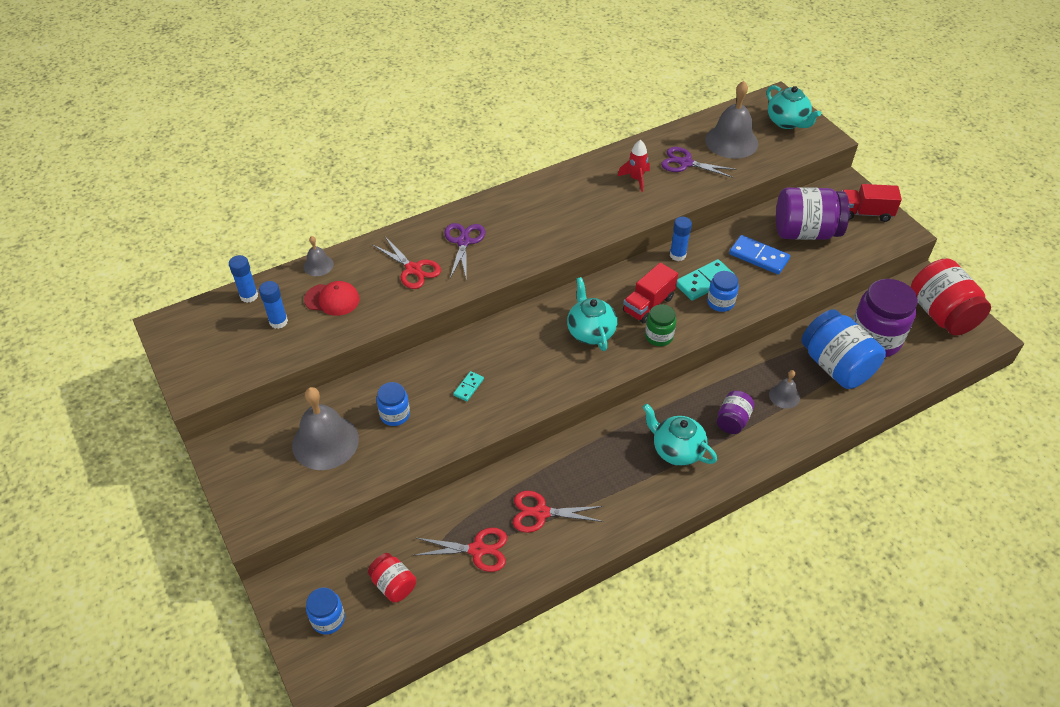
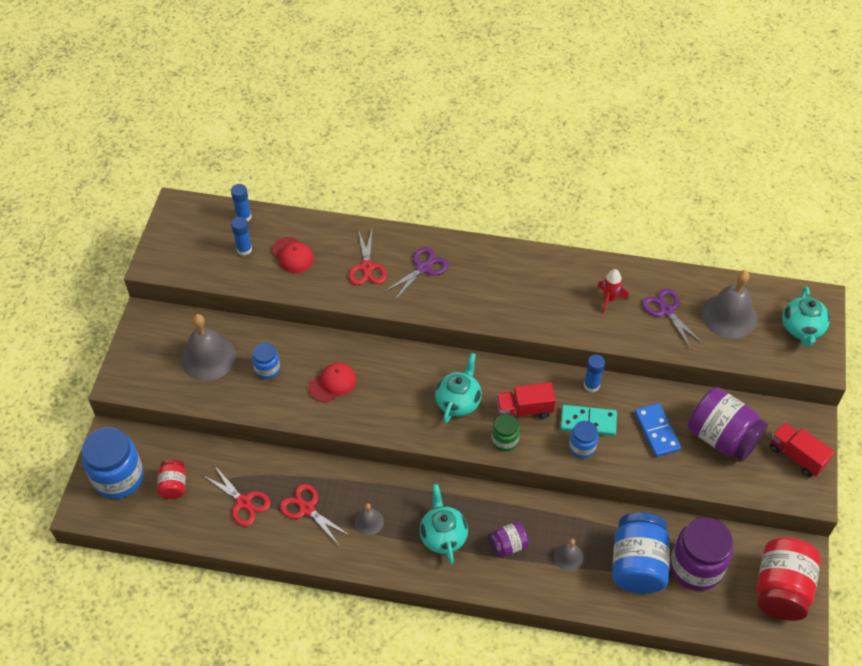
camera: 40 degrees right, 5 degrees up
grey bell [303,236,334,276] -> grey bell moved to [355,503,384,535]
blue jar [306,587,345,634] -> blue jar [82,427,144,499], size x1.93
turquoise domino [453,371,484,401] -> red cap [309,363,356,402]

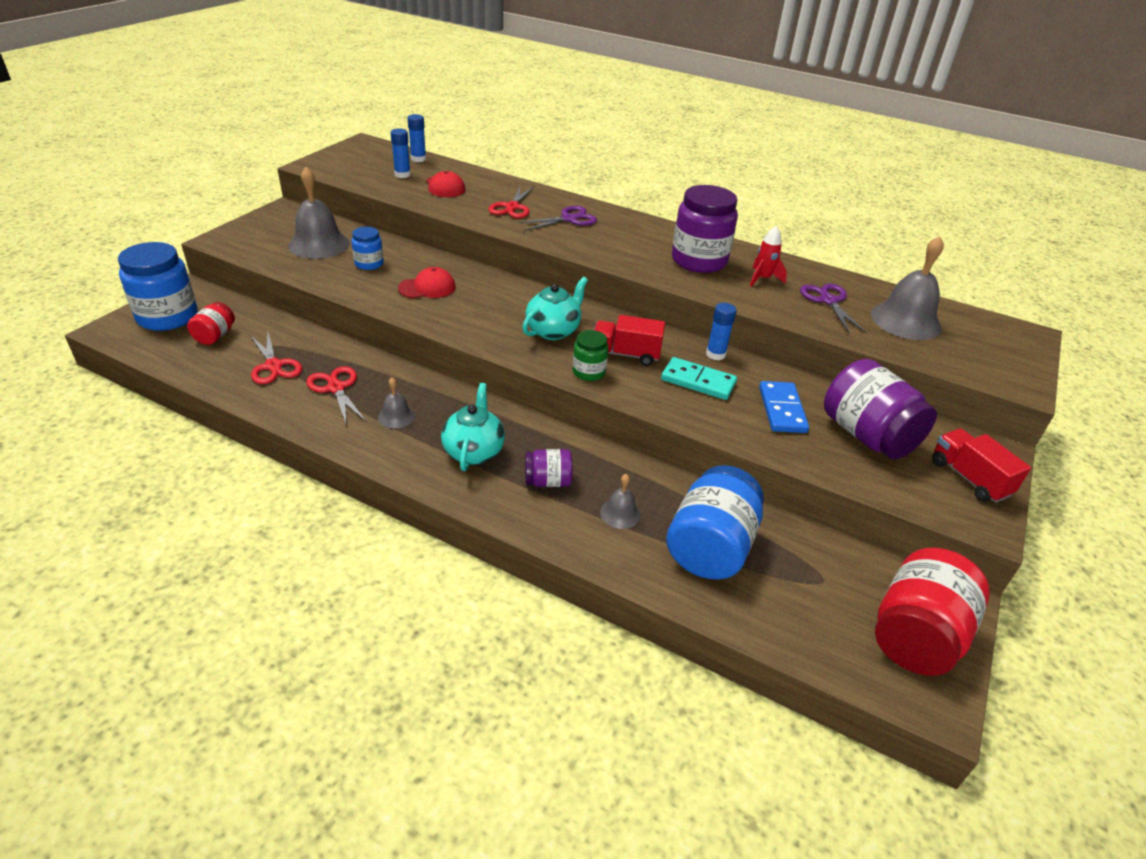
camera: 15 degrees right, 15 degrees down
blue jar [569,421,598,458] -> none
purple jar [670,517,733,591] -> purple jar moved to [672,185,738,273]
turquoise teapot [782,286,830,347] -> none

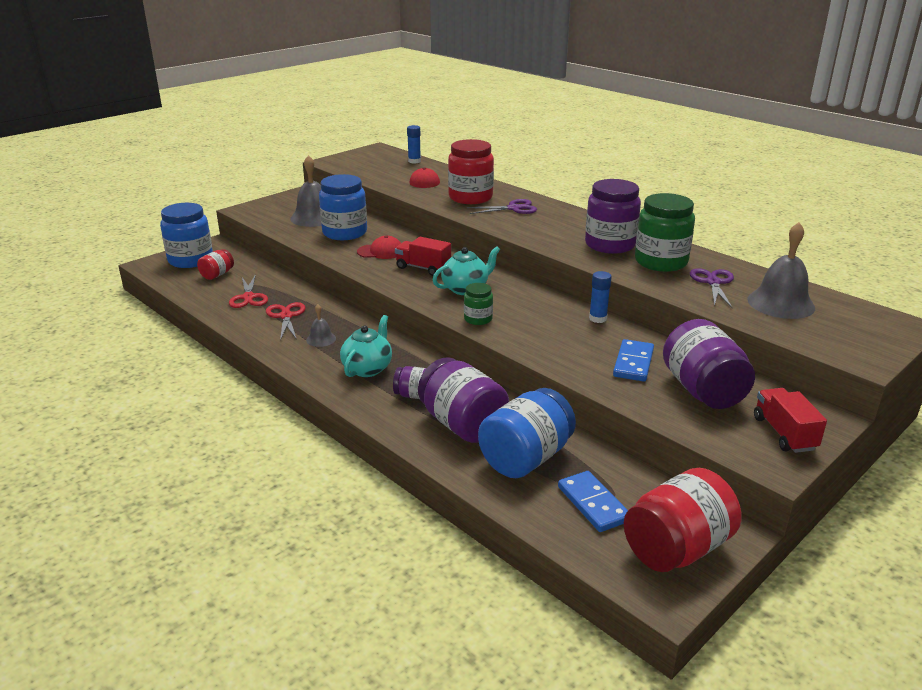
camera: 20 degrees right, 10 degrees down
blue jar [351,227,384,270] -> blue jar [319,174,367,240], size x1.93
blue glue stick [390,129,411,178] -> none
red scissors [489,186,535,218] -> red jar [448,139,494,204]
red truck [594,315,665,366] -> red truck moved to [395,237,451,276]
grey bell [600,474,641,529] -> purple jar [418,357,509,443]
turquoise domino [661,357,737,400] -> none
red rocket [750,226,787,287] -> green jar [635,193,695,272]
none -> blue domino [558,471,628,532]

